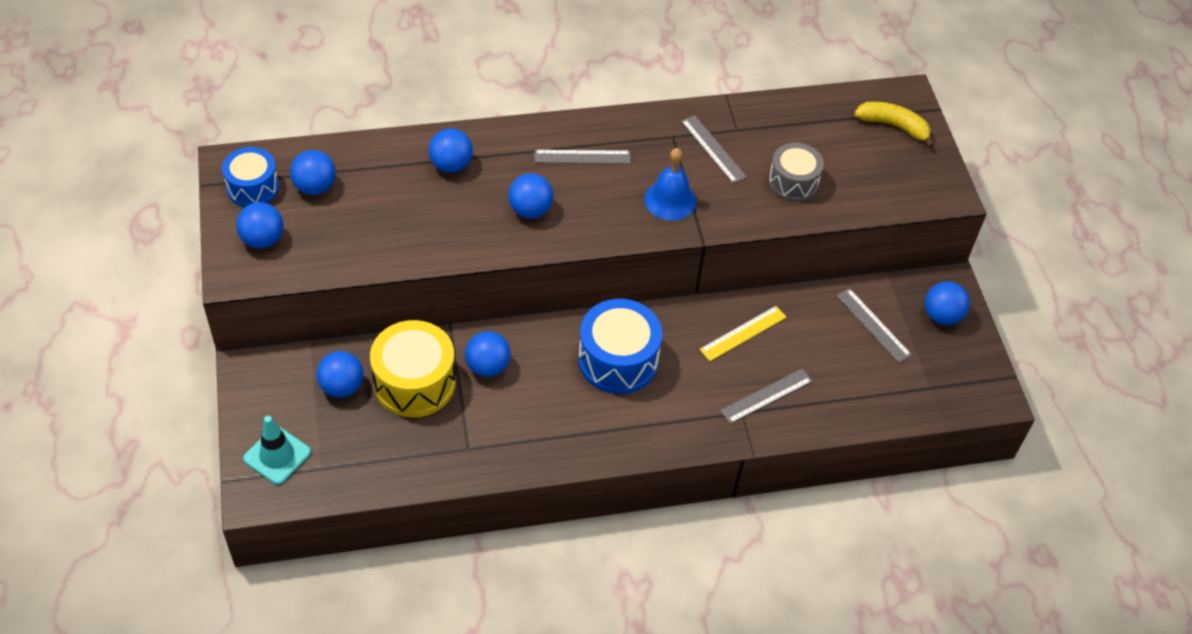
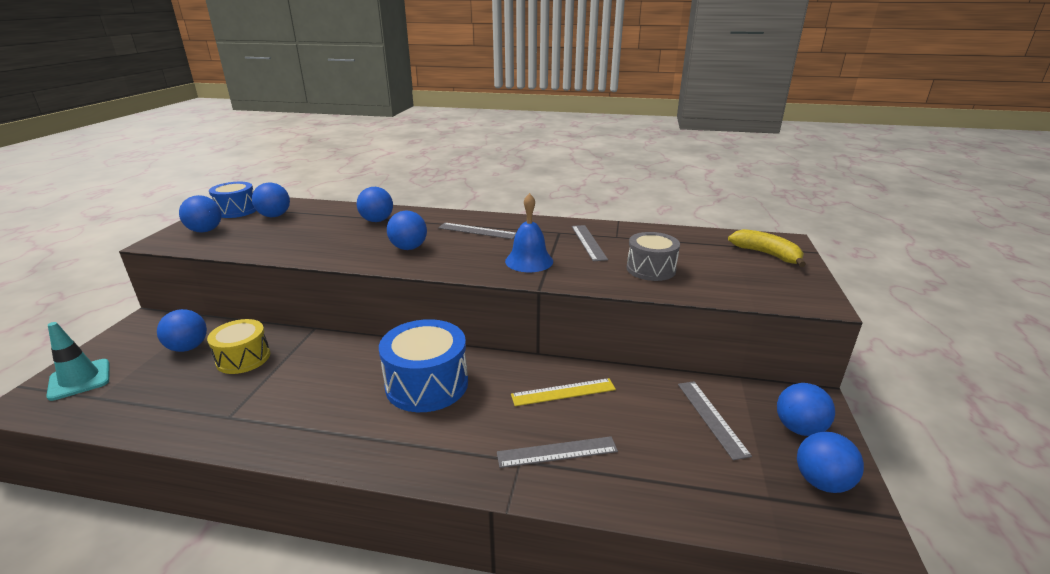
camera: 25 degrees right, 25 degrees down
yellow drum [370,320,456,418] -> yellow drum [207,319,270,374], size x0.65
blue ball [465,331,511,377] -> blue ball moved to [797,432,864,493]

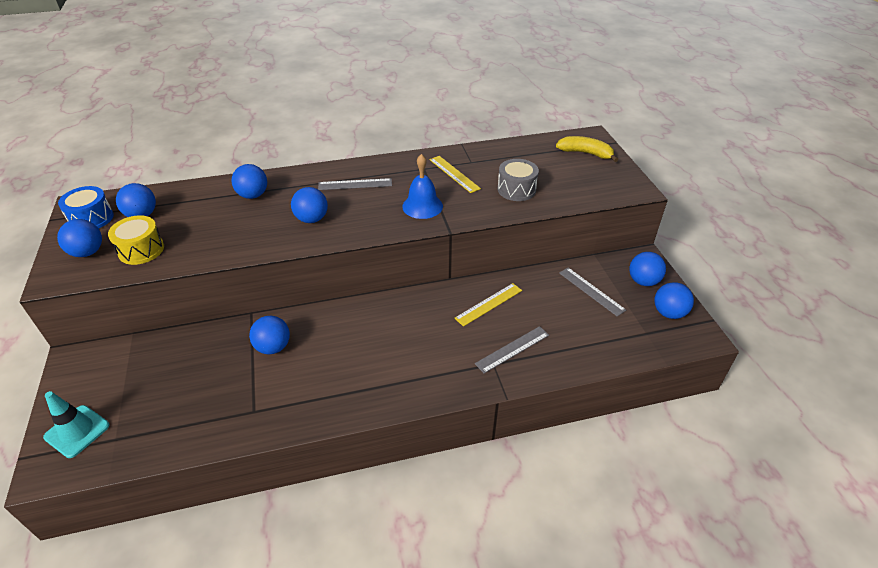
camera: 25 degrees left, 15 degrees up
blue ball [157,309,207,352] -> blue ball moved to [249,316,290,354]
yellow drum [207,319,270,374] -> yellow drum moved to [108,215,164,265]
blue drum [379,319,468,412] -> none
grey ruler [572,225,608,261] -> yellow ruler [429,156,481,193]

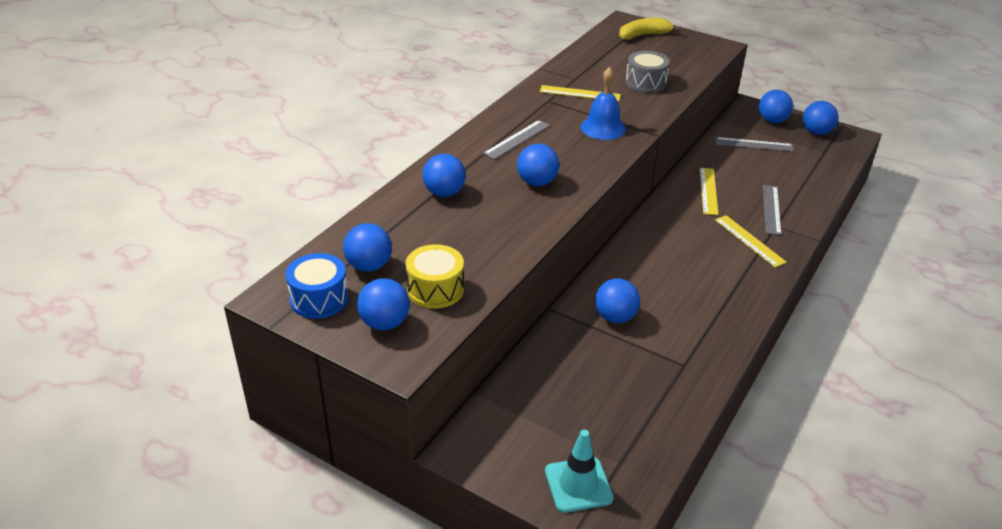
camera: 45 degrees left, 5 degrees down
none -> yellow ruler [715,215,787,267]

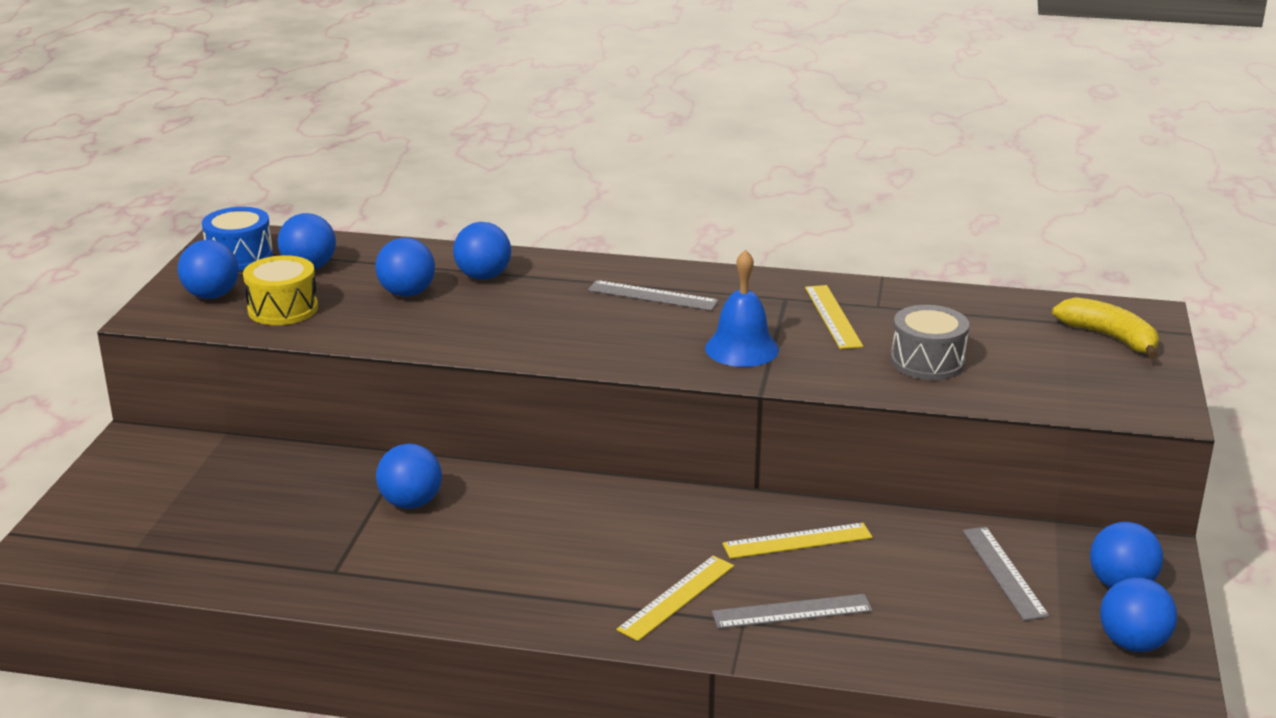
camera: 70 degrees right, 10 degrees down
blue ball [517,144,559,186] -> blue ball moved to [375,238,435,297]
turquoise traffic cone [545,430,614,513] -> none

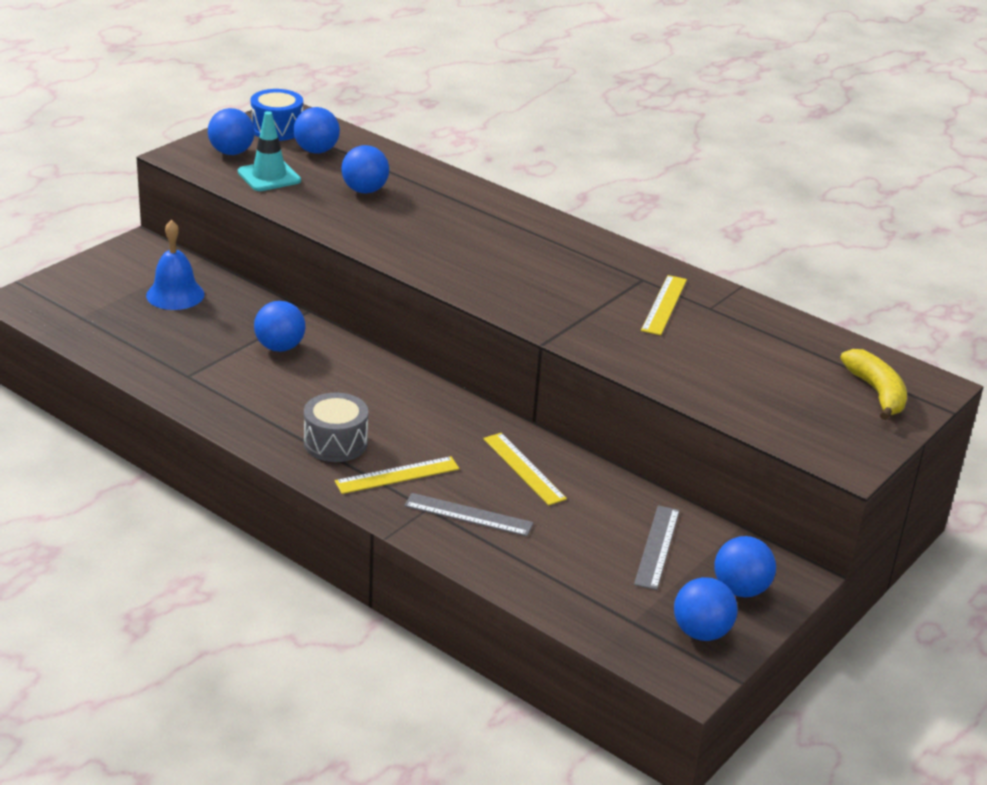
camera: 25 degrees right, 5 degrees up
yellow drum [243,255,318,325] -> turquoise traffic cone [238,111,301,191]
blue ball [453,222,511,280] -> none
grey ruler [588,280,719,311] -> none
blue bell [705,249,779,367] -> blue bell moved to [146,220,205,310]
yellow ruler [722,523,872,559] -> yellow ruler turned 45 degrees clockwise [483,433,567,506]
grey drum [891,305,969,380] -> grey drum moved to [304,393,368,462]

